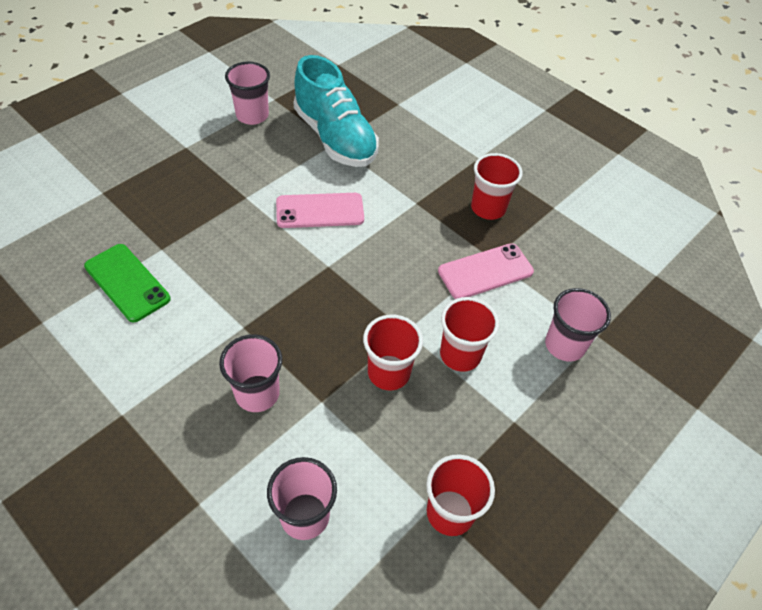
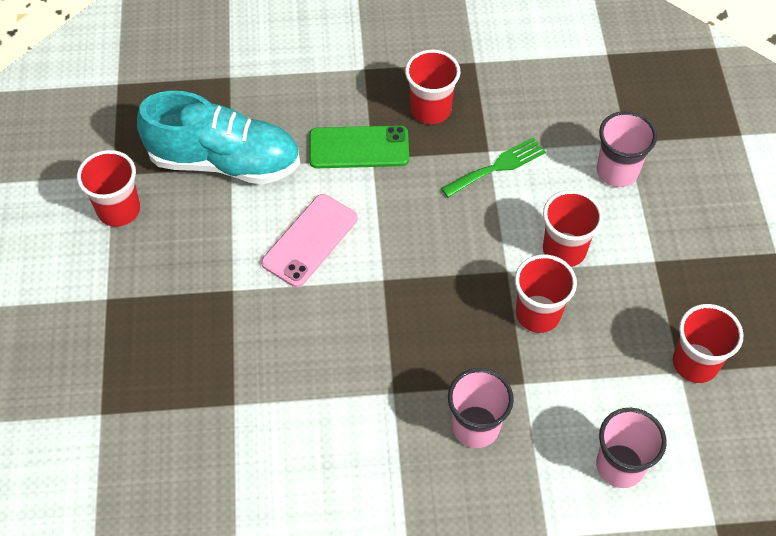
camera: 45 degrees left, 5 degrees up
green phone [84,244,171,322] -> green phone moved to [309,125,409,168]
pink cup [225,62,270,125] -> red cup [77,150,140,227]
pink phone [438,243,534,299] -> green fork [441,137,546,198]

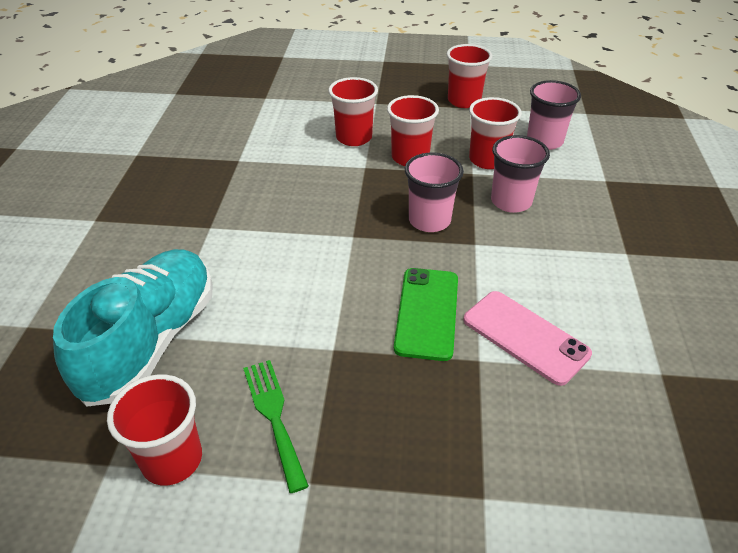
camera: 80 degrees left, 15 degrees down
pink phone [261,194,358,287] -> pink phone moved to [463,291,592,386]
green phone [309,125,409,168] -> green phone moved to [394,268,458,361]
red cup [405,50,461,124] -> red cup moved to [469,97,522,169]
green fork [441,137,546,198] -> green fork moved to [243,360,309,493]
pink cup [597,111,657,187] -> pink cup moved to [405,153,464,232]

